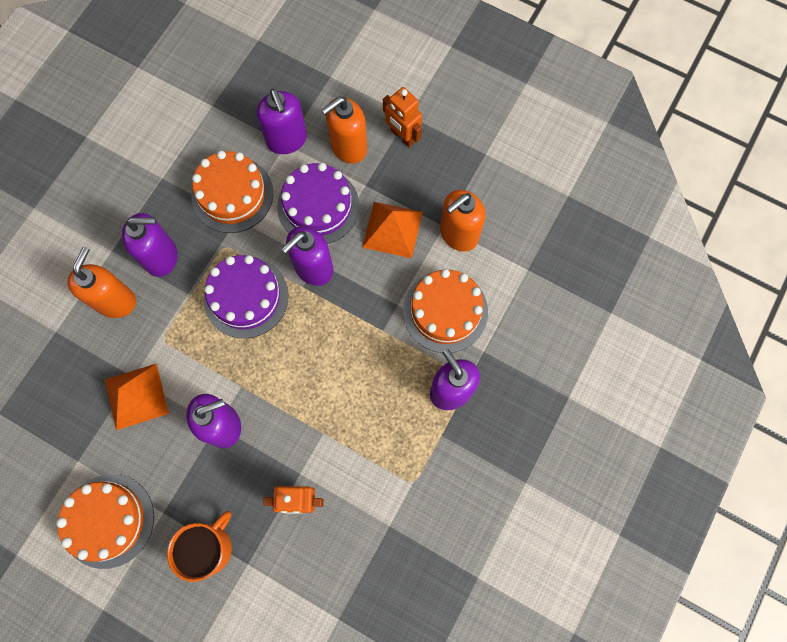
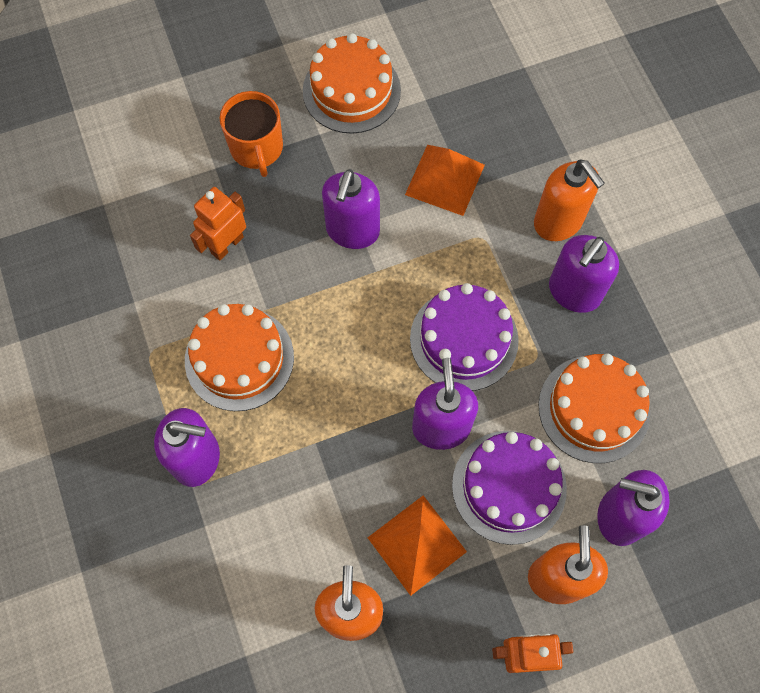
camera: 130 degrees right, 5 degrees down
orange cake [403,269,488,353] -> orange cake moved to [185,304,294,411]

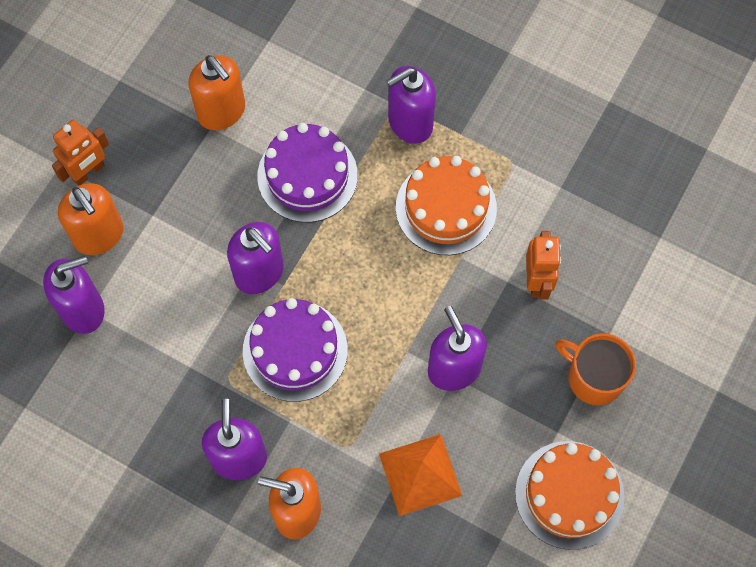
camera: 140 degrees right, 0 degrees up
orange pyramid [368,495,467,596] -> none
purple cake [452,431,567,545] -> purple cake moved to [257,123,358,222]
orange cake [539,353,651,463] -> none

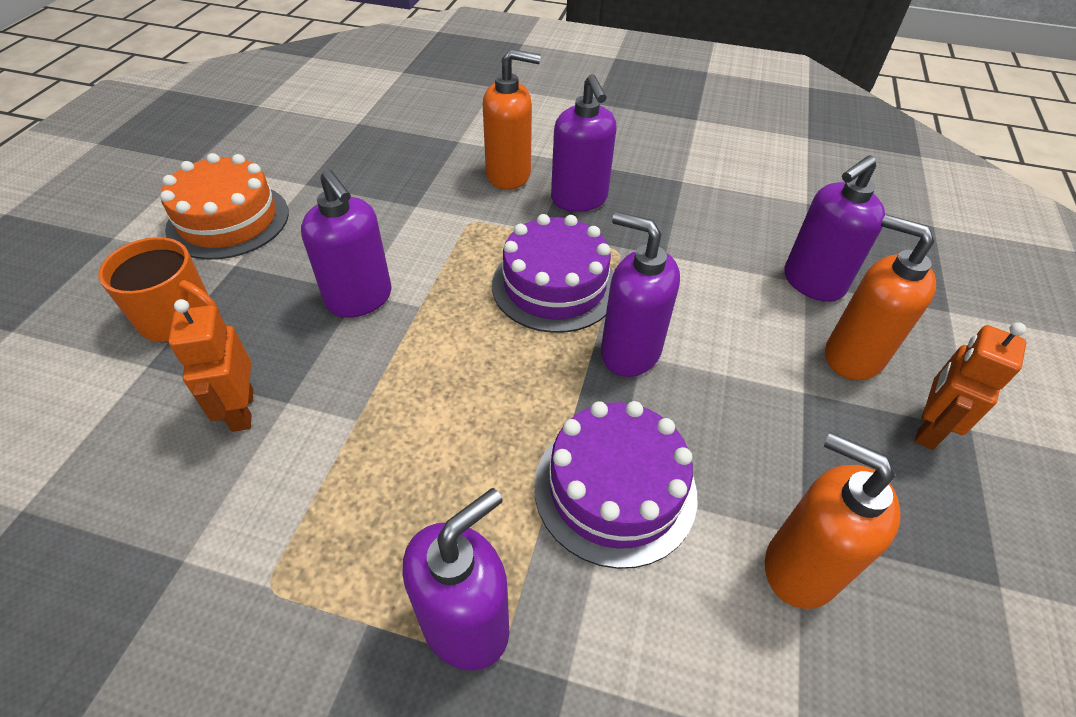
camera: 165 degrees right, 20 degrees down
orange pyramid [379,434,462,516] -> none
orange cake [396,156,497,255] -> none

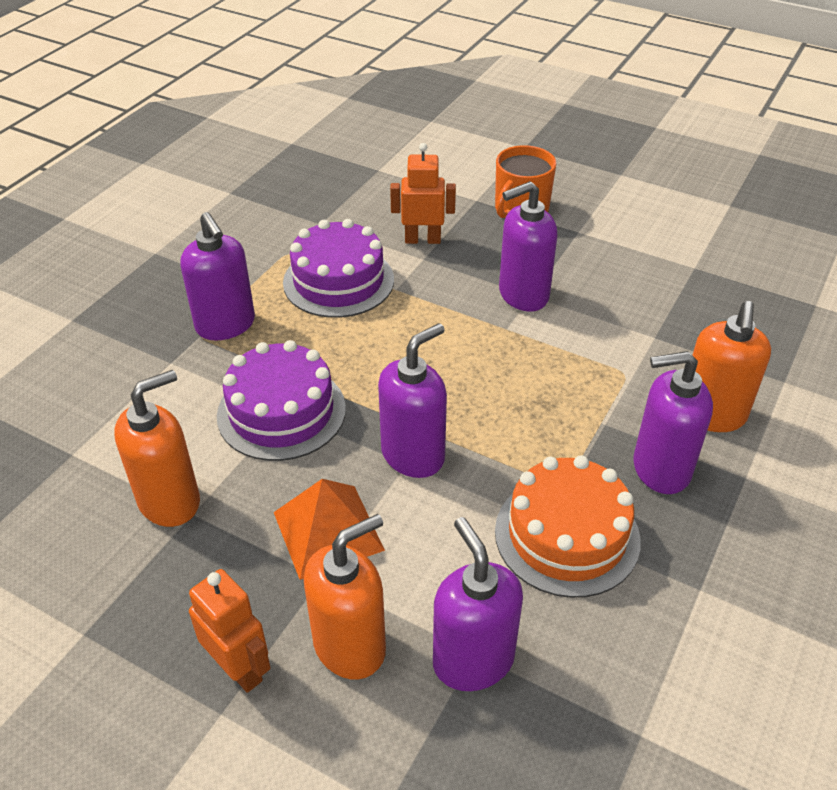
camera: 105 degrees right, 5 degrees down
orange cake [160,153,289,260] -> orange cake moved to [495,455,641,598]
purple cake [492,214,614,333] -> purple cake moved to [283,219,394,318]
none -> orange pyramid [274,479,385,580]

